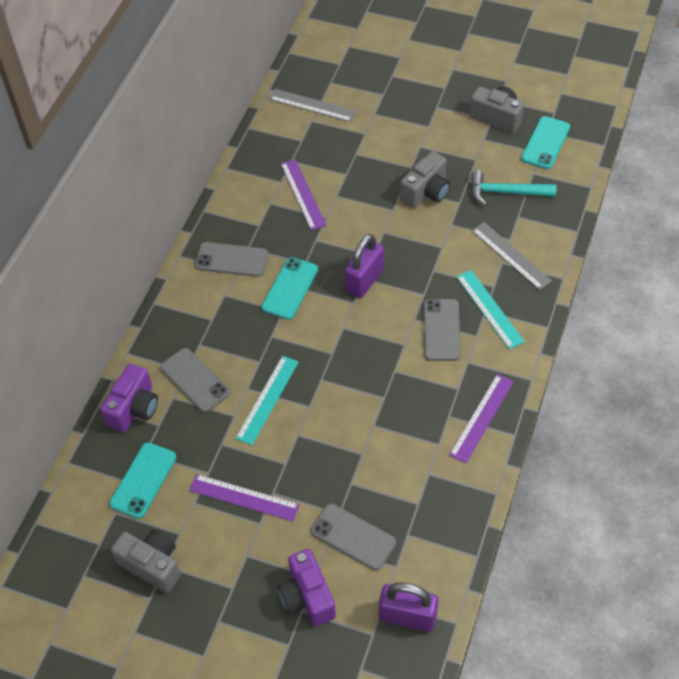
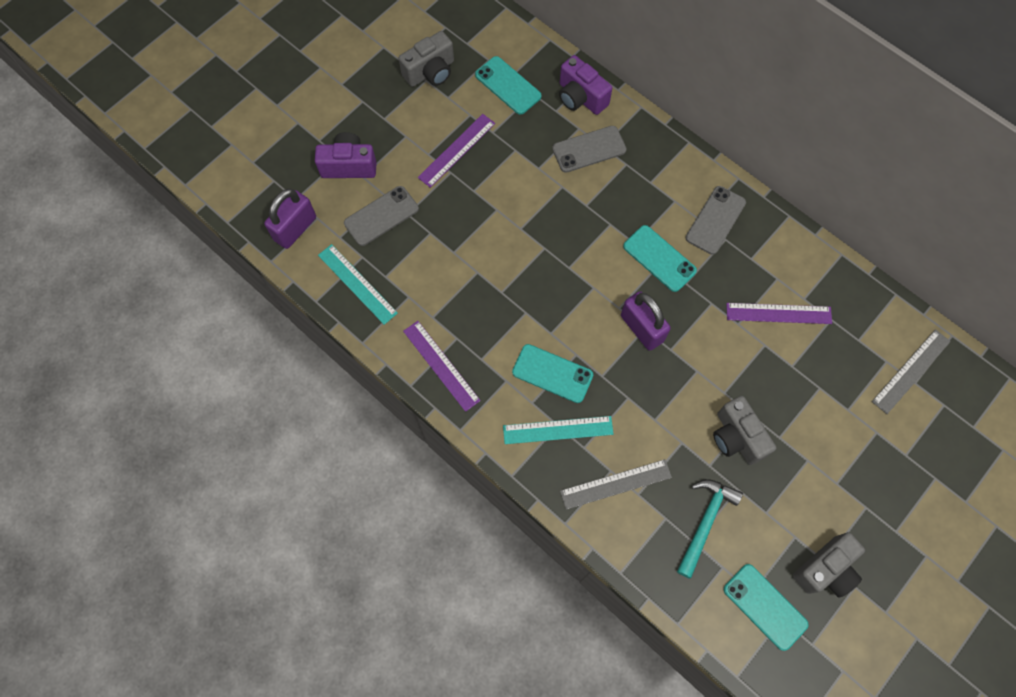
camera: 110 degrees right, 15 degrees up
turquoise ruler [235,356,299,445] -> turquoise ruler moved to [318,244,398,325]
grey phone [424,299,461,361] -> turquoise phone [512,344,593,403]

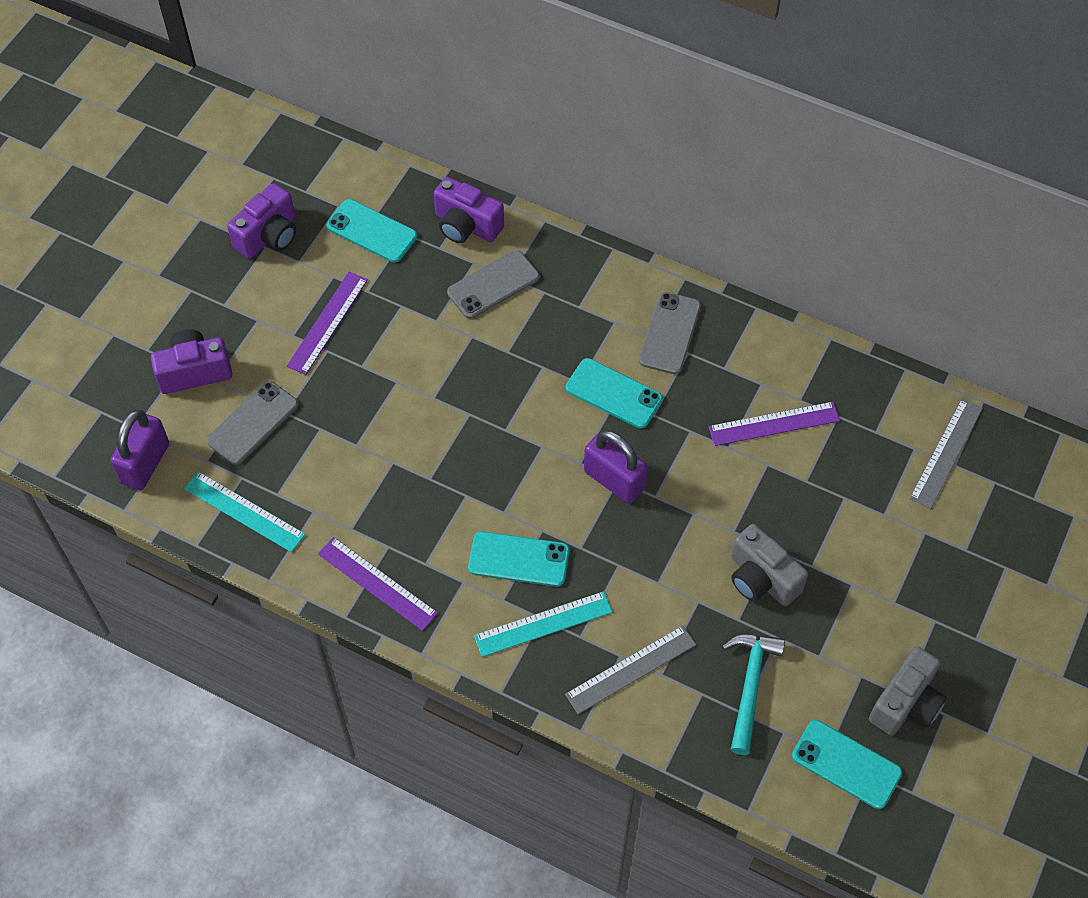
camera: 15 degrees left, 10 degrees down
grey camera [399,31,454,87] -> purple camera [227,183,296,259]

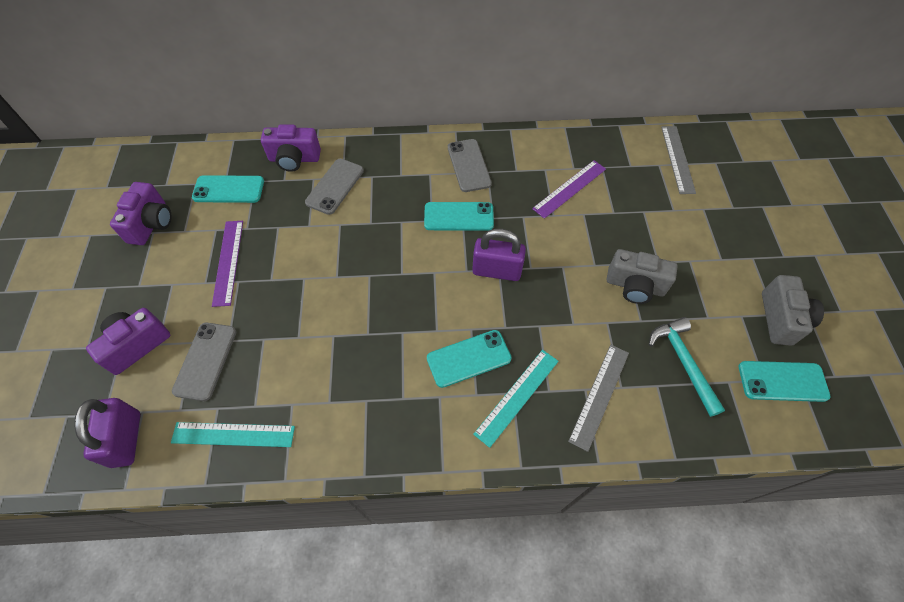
camera: 30 degrees left, 0 degrees up
purple ruler [318,537,438,631] -> none

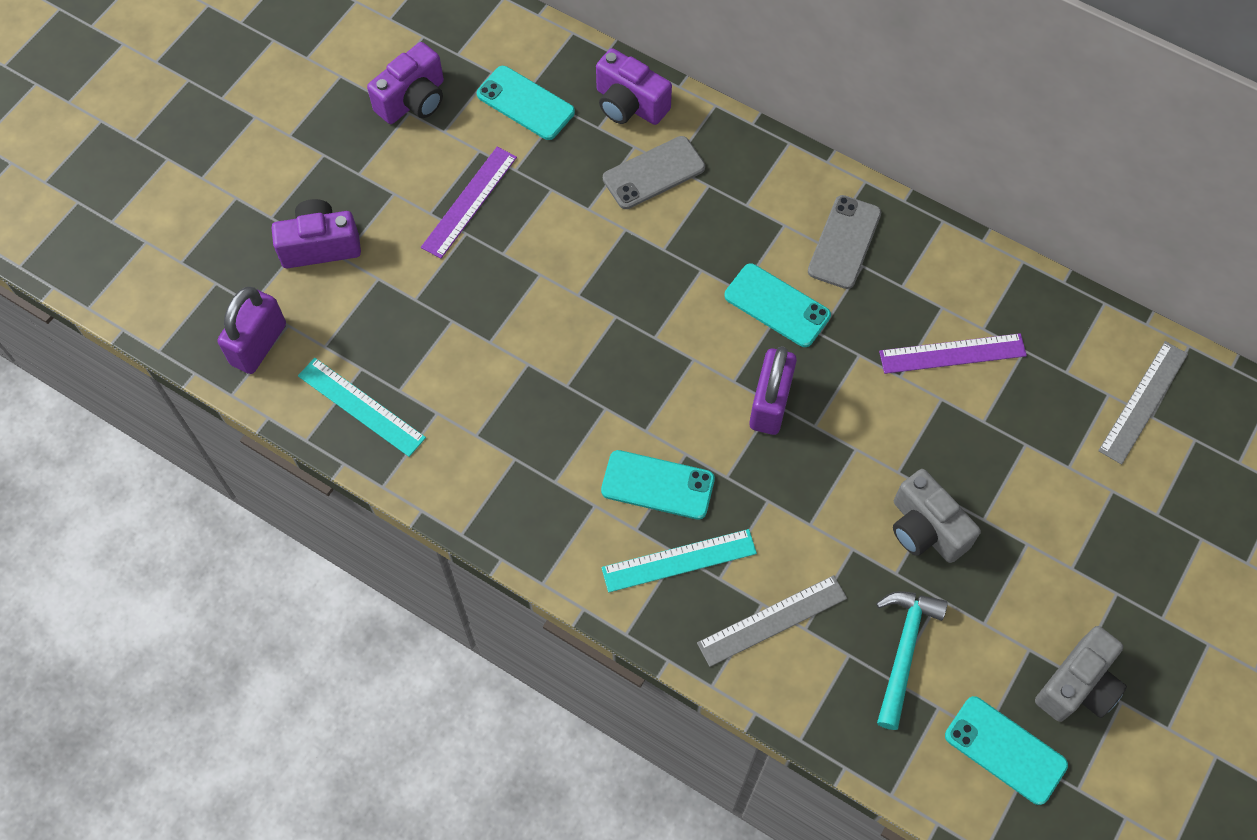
camera: 35 degrees right, 5 degrees up
grey phone [172,323,236,401] -> none
purple padlock [472,229,526,281] -> purple padlock turned 60 degrees clockwise [749,346,797,435]

